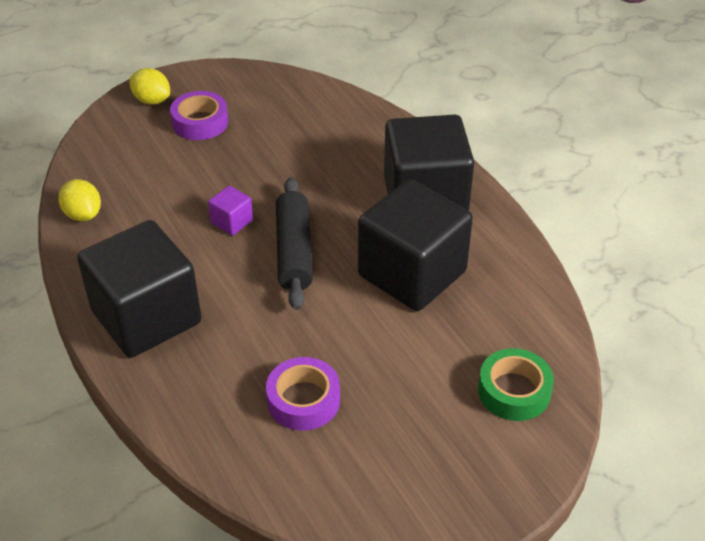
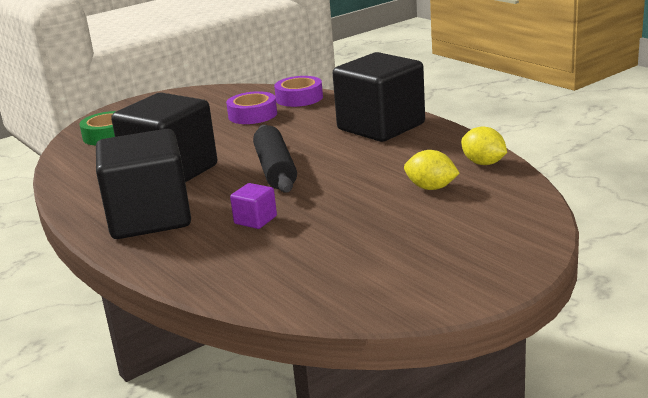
camera: 175 degrees right, 20 degrees down
yellow lemon [130,68,170,105] -> yellow lemon moved to [404,150,460,190]
purple tape [170,91,228,140] -> purple tape moved to [274,76,323,107]
purple cube [208,186,253,235] -> purple cube moved to [230,183,277,229]

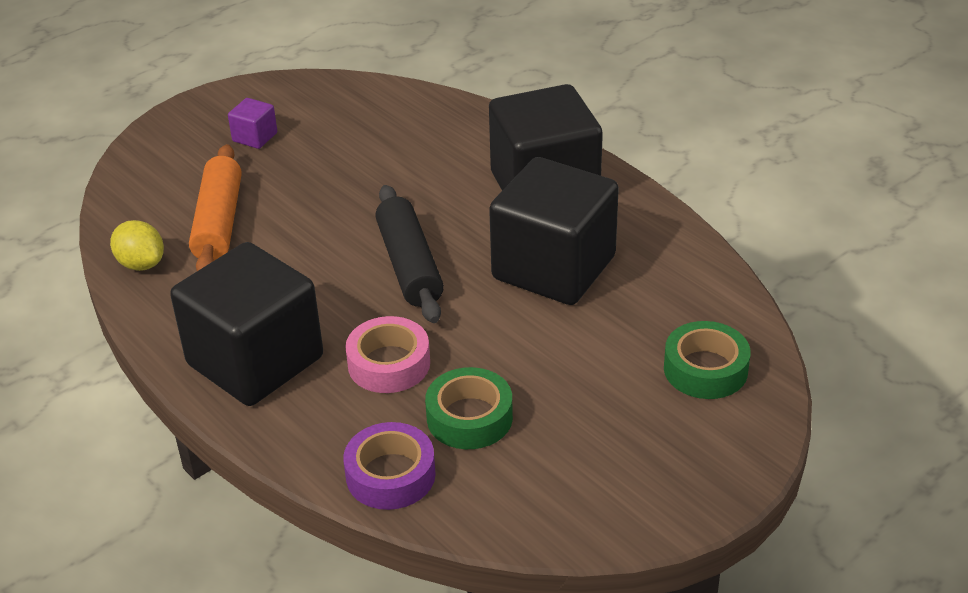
camera: 175 degrees right, 15 degrees up
purple tape [226,91,277,124] -> green tape [425,367,513,449]
purple cube [230,183,277,229] -> purple cube moved to [228,98,277,149]
yellow lemon [404,150,460,190] -> orange rolling pin [189,144,242,271]
none -> pink tape [345,316,430,393]

